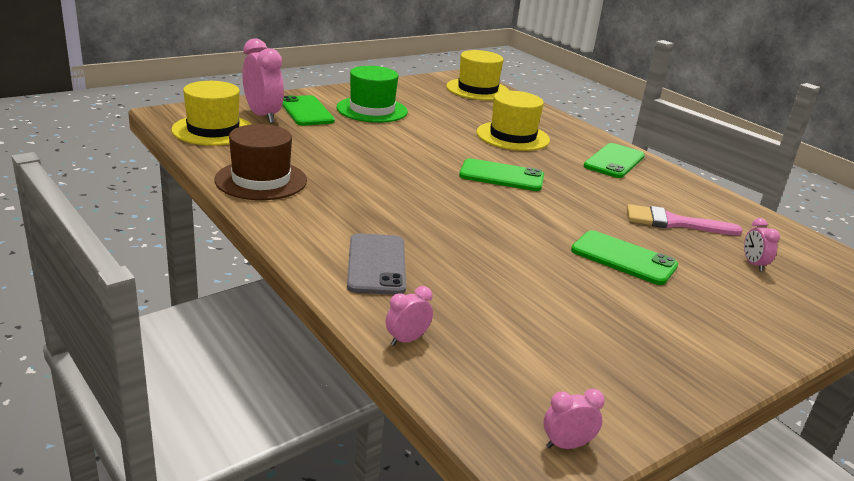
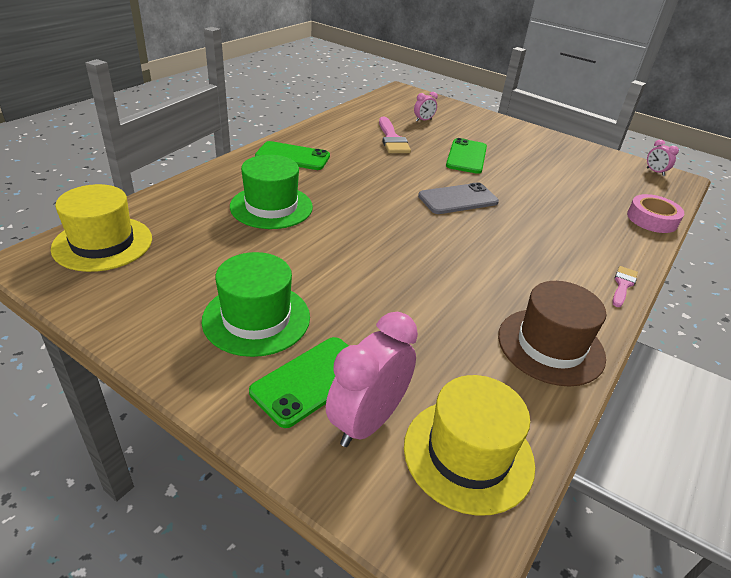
camera: 110 degrees left, 10 degrees up
grey phone [347,233,406,295] -> grey phone moved to [418,182,499,214]
pink clock [386,286,433,346] -> pink tape [627,194,684,233]
green phone [459,158,544,191] -> none
yellow hat [476,91,550,151] -> green hat [230,155,313,229]
none -> pink brush [612,266,638,307]

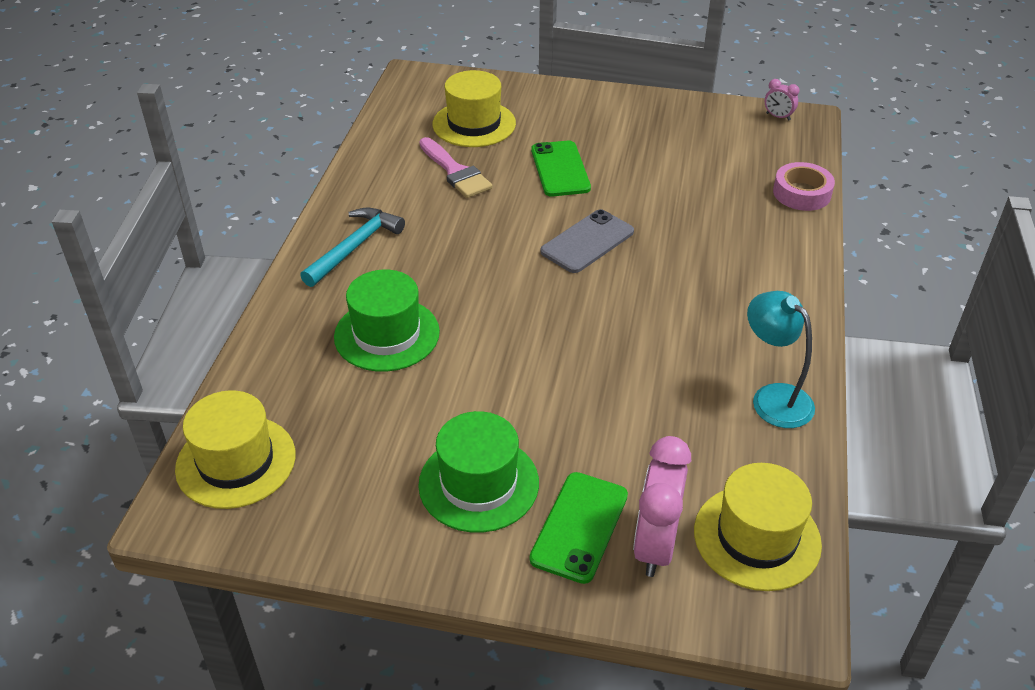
camera: 20 degrees left, 5 degrees up
green phone [255,141,330,170] -> turquoise hammer [300,208,405,287]
pink clock [414,92,438,121] -> yellow hat [432,70,516,147]
brown hat [498,281,606,386] -> turquoise lamp [747,291,815,428]
pink brush [612,266,638,307] -> none

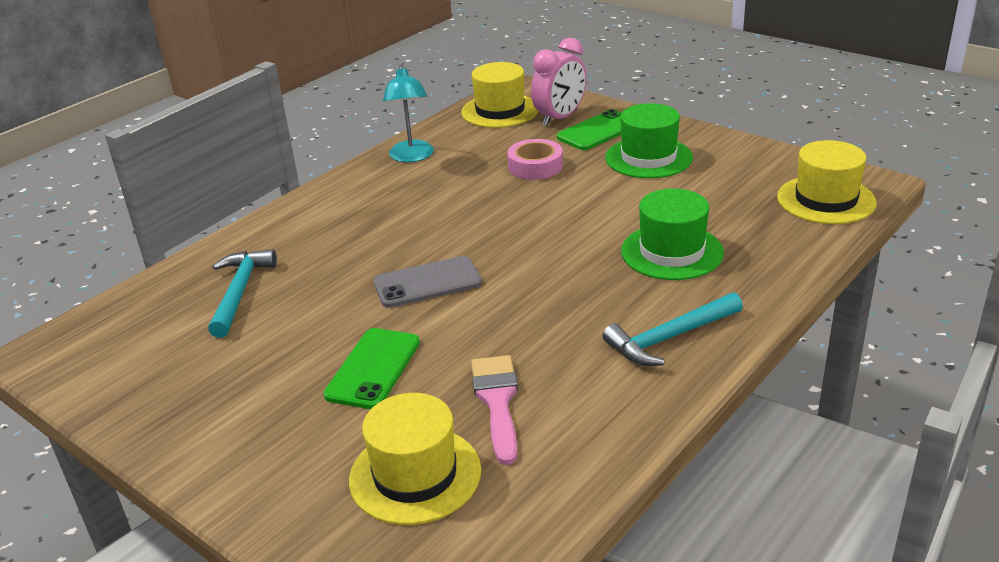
camera: 150 degrees left, 10 degrees down
pink clock [765,79,799,121] -> none
pink tape [773,162,835,211] -> pink tape moved to [507,139,563,180]
none -> turquoise hammer [208,249,277,338]

